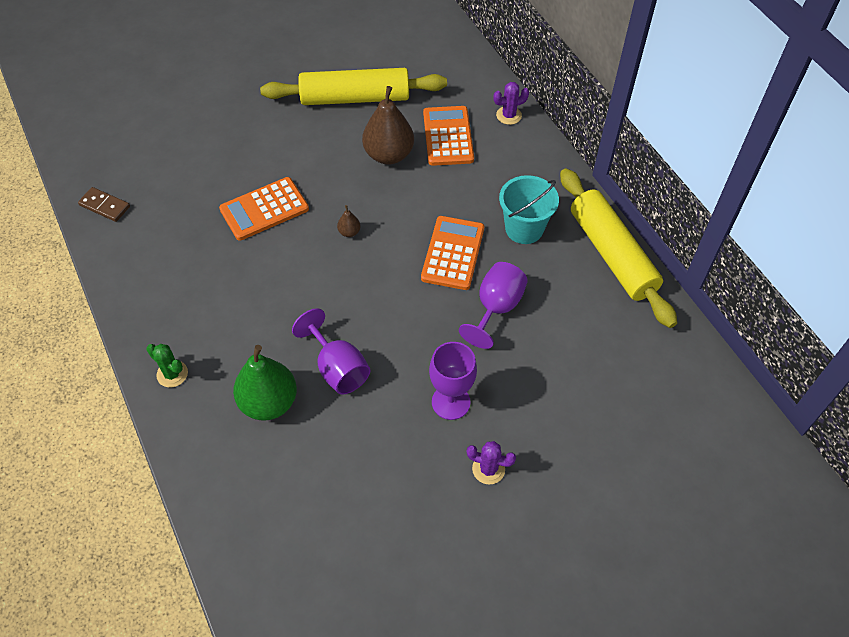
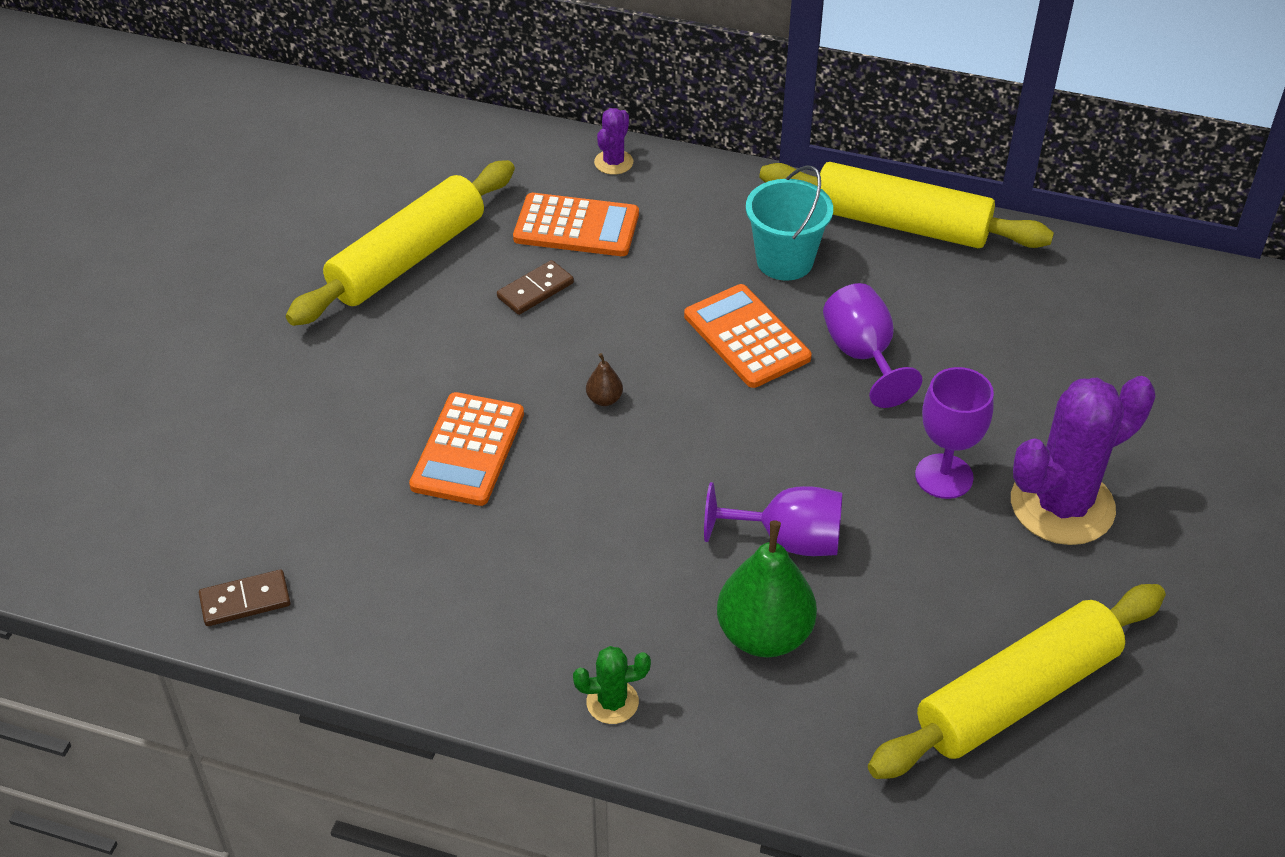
camera: 45 degrees left, 10 degrees down
brown pear [362,86,414,165] -> brown domino [497,260,574,315]
orange calculator [423,106,474,166] -> orange calculator turned 150 degrees clockwise [513,193,639,256]
purple cactus [467,441,516,484] -> purple cactus [1011,376,1155,545], size x2.18
none -> yellow rolling pin [868,584,1166,779]

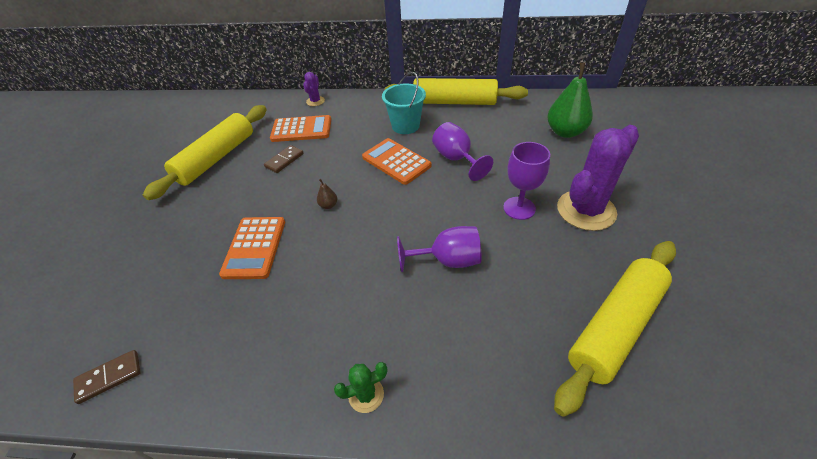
camera: 10 degrees left, 0 degrees up
green pear [717,521,817,658] -> green pear moved to [547,63,593,138]

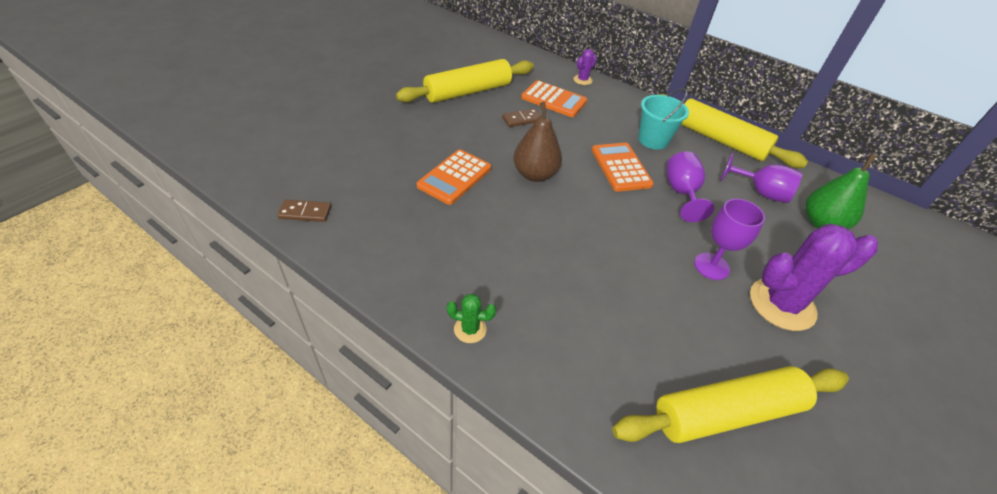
camera: 25 degrees right, 0 degrees up
brown pear [317,179,337,209] -> brown pear [513,102,562,182], size x2.35
purple goblet [397,226,482,272] -> purple goblet moved to [720,153,802,203]

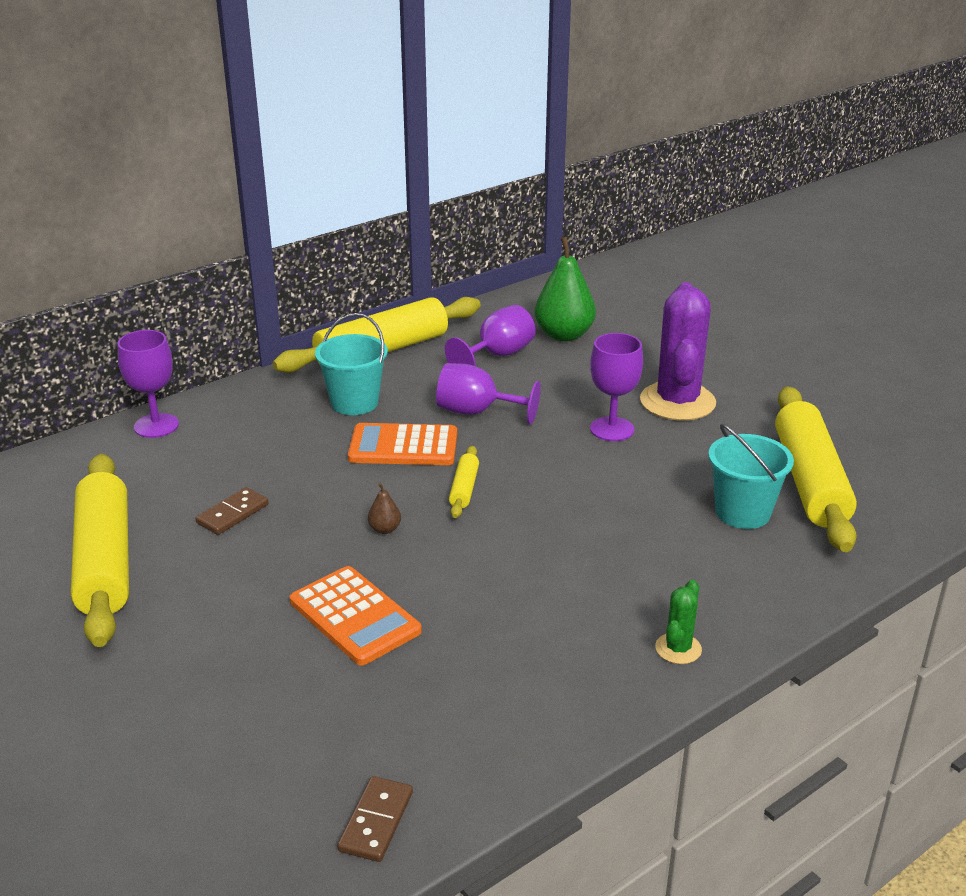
camera: 70 degrees left, 15 degrees down
brown domino [502,108,541,127] -> brown domino turned 45 degrees clockwise [195,487,268,535]
brown pear [513,102,562,182] -> brown pear [368,483,401,534], size x0.43
orange calculator [521,80,587,117] -> none
purple cactus [573,49,597,85] -> purple goblet [118,330,179,438]
none -> yellow rolling pin [449,446,479,518]
none -> turquoise bucket [708,424,794,529]

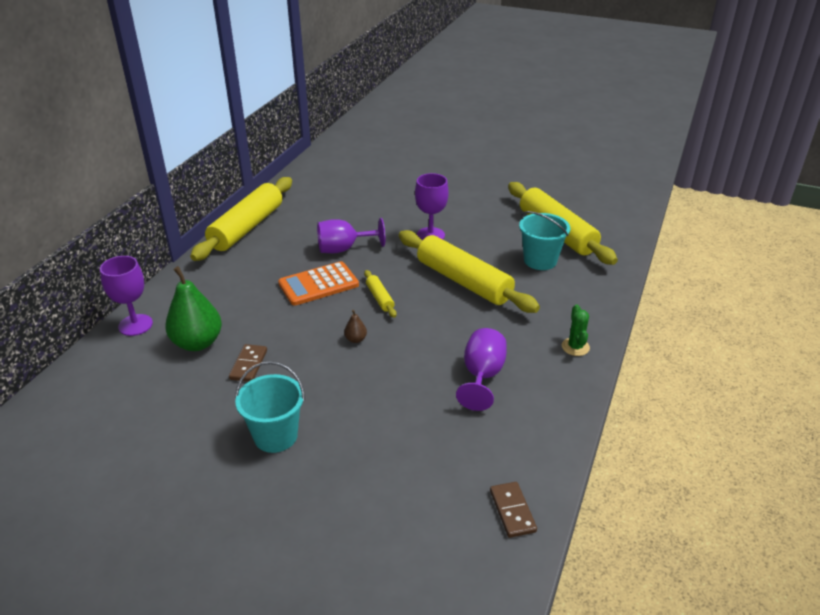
camera: 30 degrees left, 5 degrees up
yellow rolling pin [71,454,129,647] -> yellow rolling pin moved to [399,230,540,313]
orange calculator [290,566,422,665] -> none
turquoise bucket [315,313,388,415] -> turquoise bucket moved to [235,361,305,453]
purple goblet [445,305,535,366] -> purple goblet moved to [456,328,507,411]
green pear [535,237,596,342] -> green pear moved to [165,266,222,351]
purple cactus [640,282,716,421] -> none

